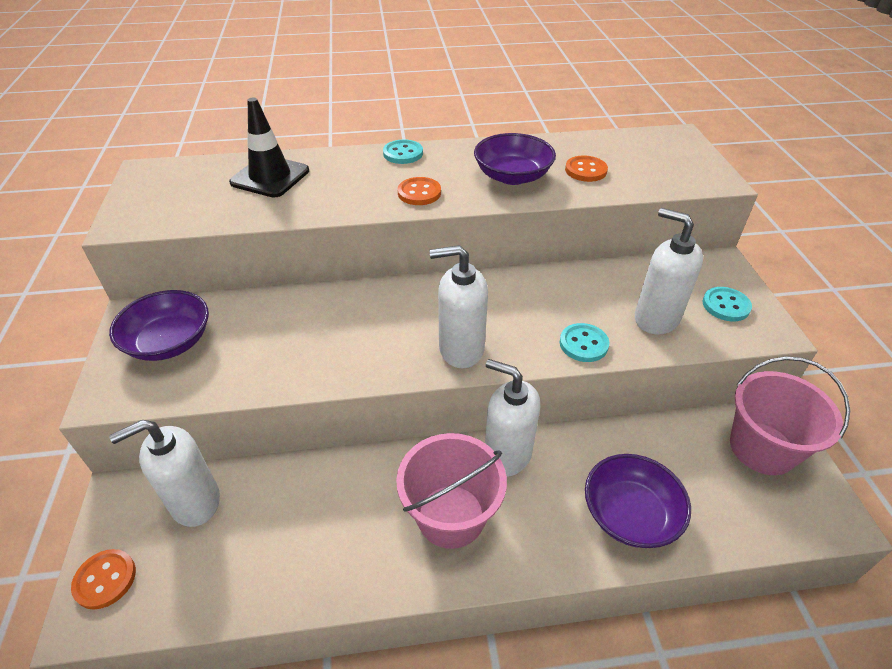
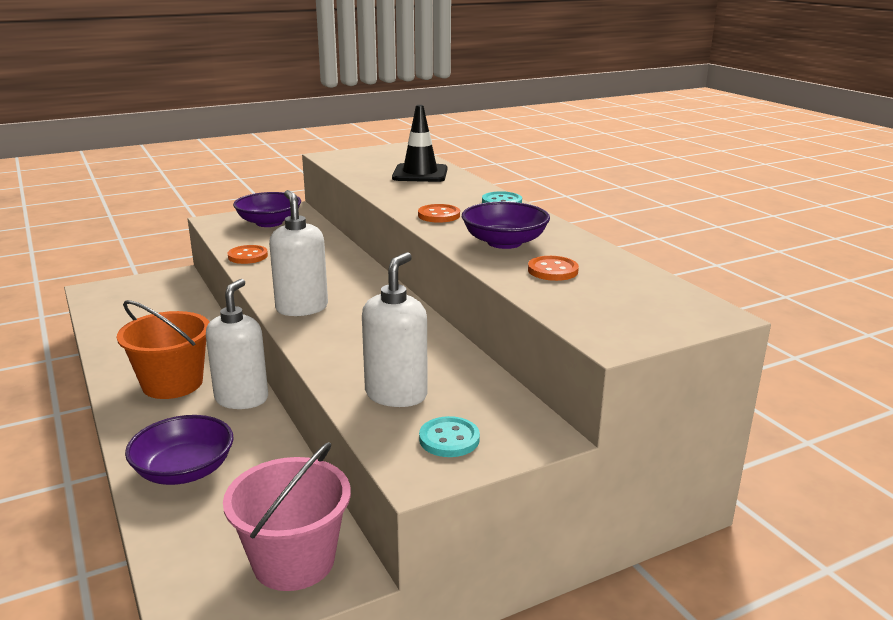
camera: 70 degrees right, 20 degrees down
orange button [71,549,136,609] -> orange button moved to [228,245,268,264]
white soap dispenser [109,420,220,527] -> none
pink bucket [396,433,507,549] -> orange bucket [117,300,209,399]
turquoise button [560,323,609,362] -> none

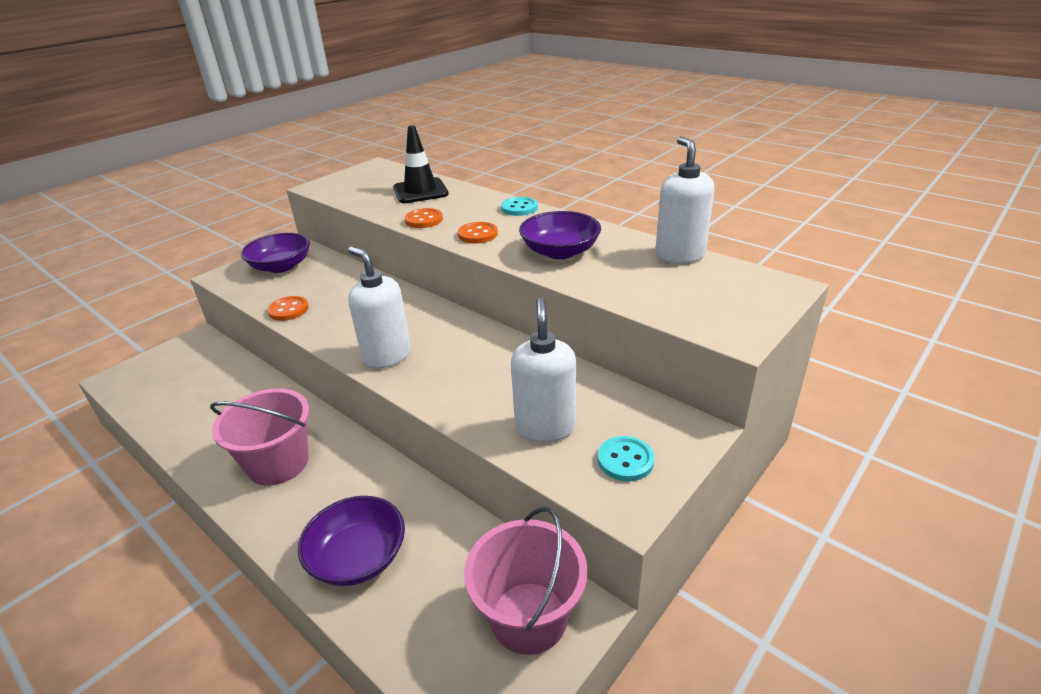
camera: 20 degrees left, 10 degrees up
orange bucket [117,300,209,399] -> pink bucket [210,389,309,486]
white soap dispenser [206,279,268,409] -> white soap dispenser moved to [655,136,714,264]
orange button [528,256,579,281] -> orange button moved to [405,208,443,228]

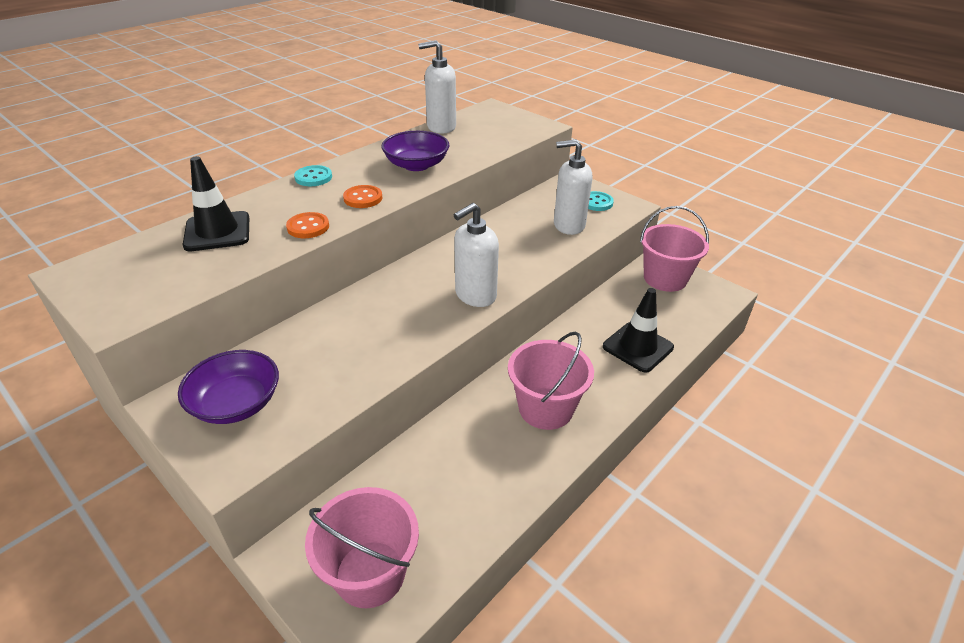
camera: 90 degrees left, 5 degrees up
orange button [267,296,309,321] -> none
purple bowl [298,496,405,586] -> black traffic cone [603,288,674,373]
none -> pink bucket [305,487,419,608]

